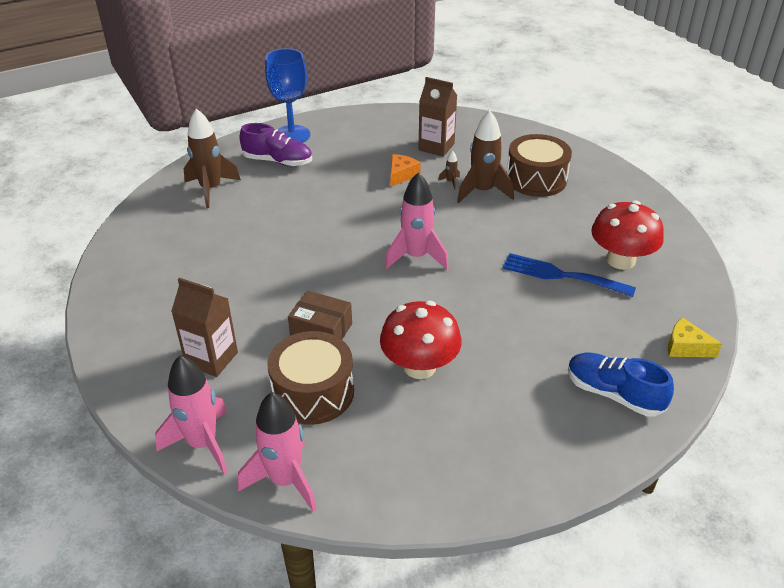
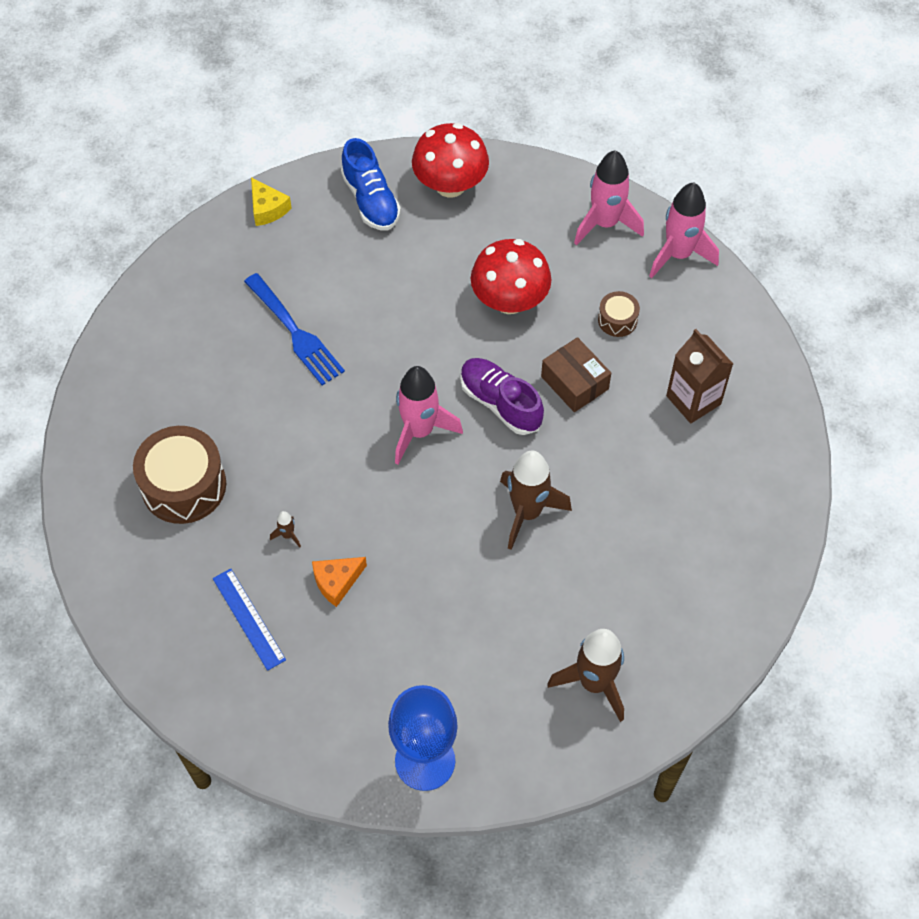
camera: 150 degrees left, 20 degrees up
pink rocket [155,355,228,474] -> pink rocket moved to [574,150,644,245]
purple shoe [239,123,312,166] -> purple shoe moved to [460,358,544,435]
brown drum [267,331,354,425] -> brown drum [598,291,640,337], size x0.50
brown carton [418,77,457,157] -> blue ruler [213,568,286,671]
brown rocket [457,111,514,203] -> brown rocket moved to [500,451,572,550]
red mushroom [591,200,664,270] -> red mushroom moved to [412,123,489,198]

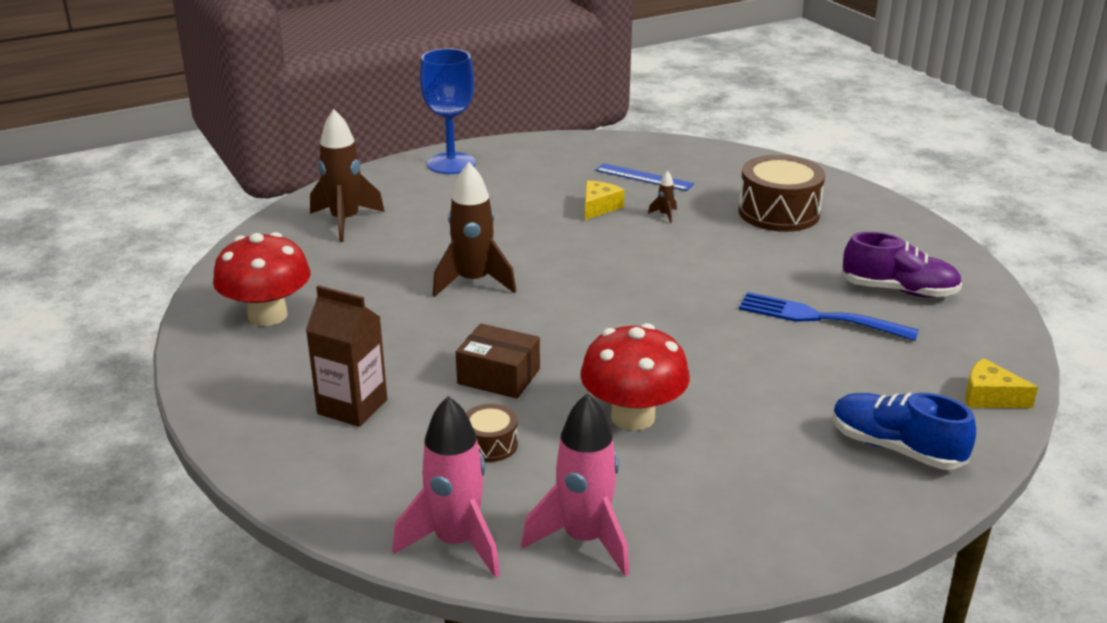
camera: 150 degrees right, 30 degrees down
orange cheese [312,557,367,607] -> yellow cheese [585,180,625,220]
pink rocket [395,366,463,464] -> none
red mushroom [412,123,489,198] -> red mushroom moved to [213,232,311,326]
purple shoe [460,358,544,435] -> purple shoe moved to [842,232,962,298]

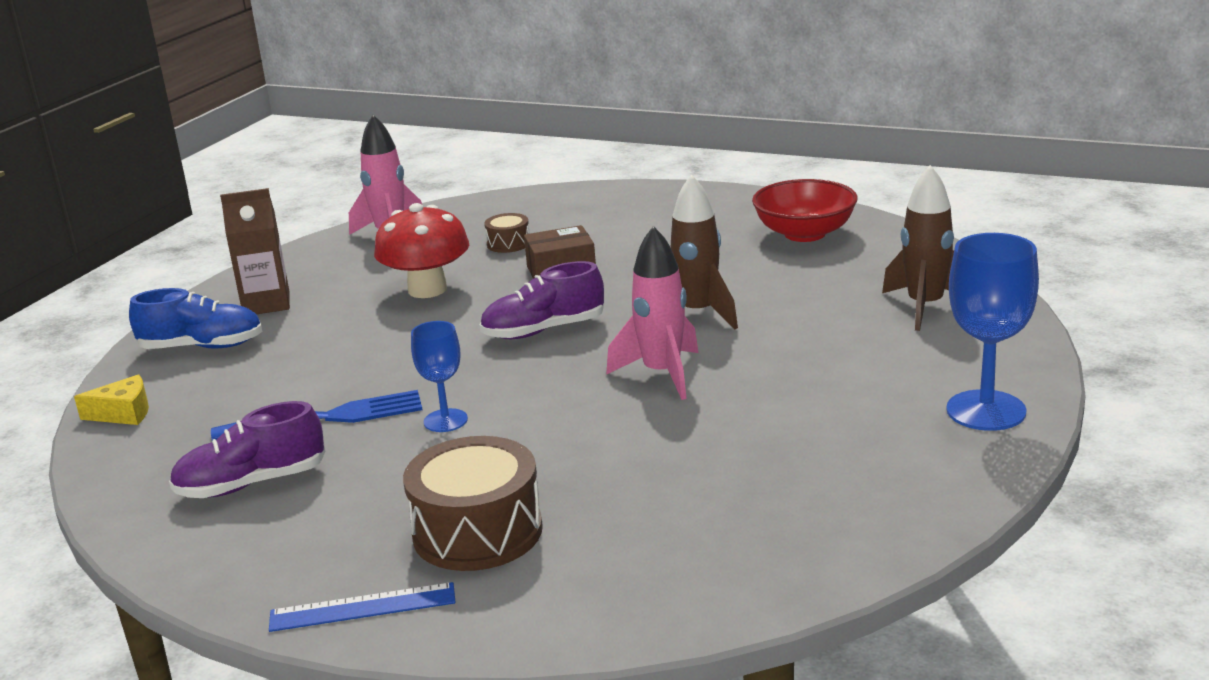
camera: 145 degrees right, 5 degrees down
red mushroom [213,232,311,326] -> red bowl [752,179,858,242]
brown carton [306,285,387,427] -> brown carton moved to [220,188,290,314]
pink rocket [392,396,500,578] -> pink rocket moved to [606,226,699,400]
yellow cheese [585,180,625,220] -> none
blue ruler [595,163,694,191] -> blue ruler moved to [269,582,456,632]
brown rocket [648,171,677,223] -> none
none -> blue goblet [411,321,468,432]
none -> purple shoe [480,261,604,339]

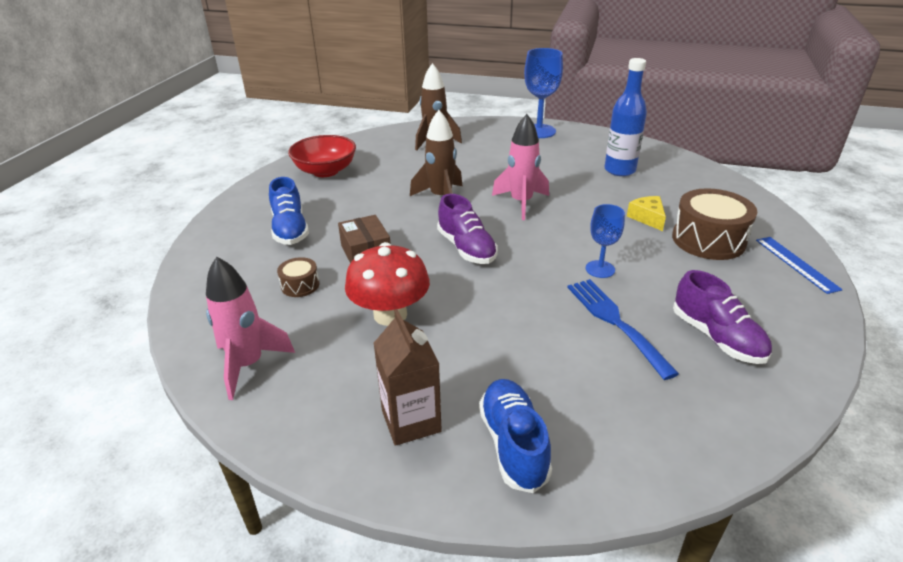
camera: 100 degrees left, 10 degrees up
yellow cheese [74,374,149,425] -> yellow cheese moved to [627,196,666,231]
none -> blue shoe [269,177,309,245]
none -> blue bottle [604,58,647,176]

